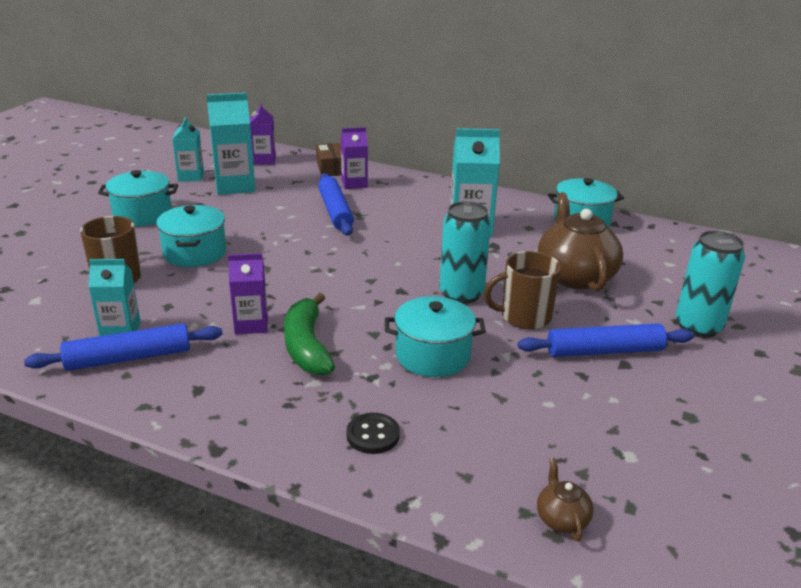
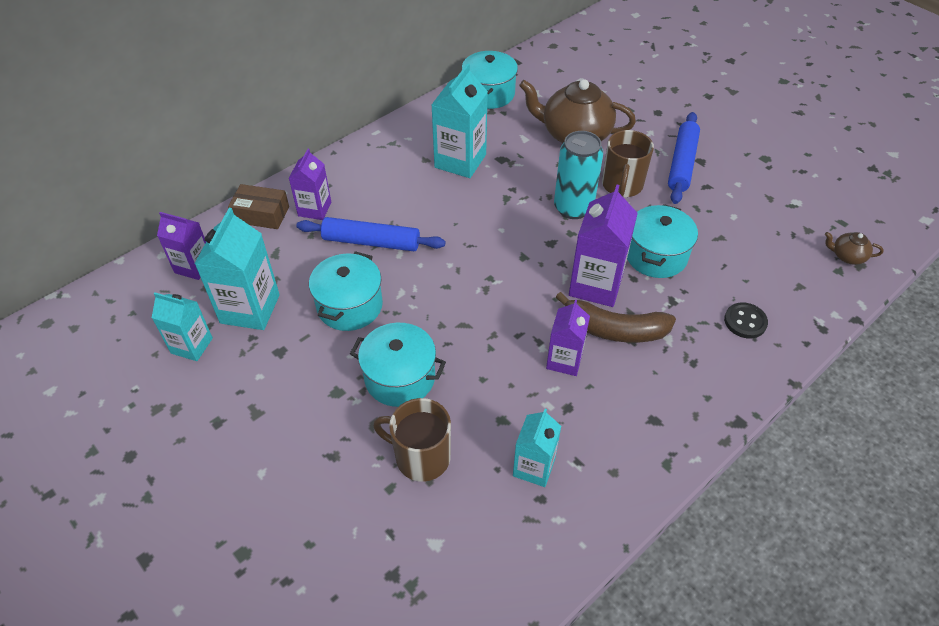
camera: 65 degrees left, 20 degrees up
blue rolling pin [24,323,223,371] -> none
turquoise pot [98,170,178,227] -> turquoise pot moved to [309,251,383,331]
green banana [284,293,335,375] -> brown banana [555,292,676,343]
turquoise can [676,230,745,338] -> none
none -> purple carton [569,185,638,307]

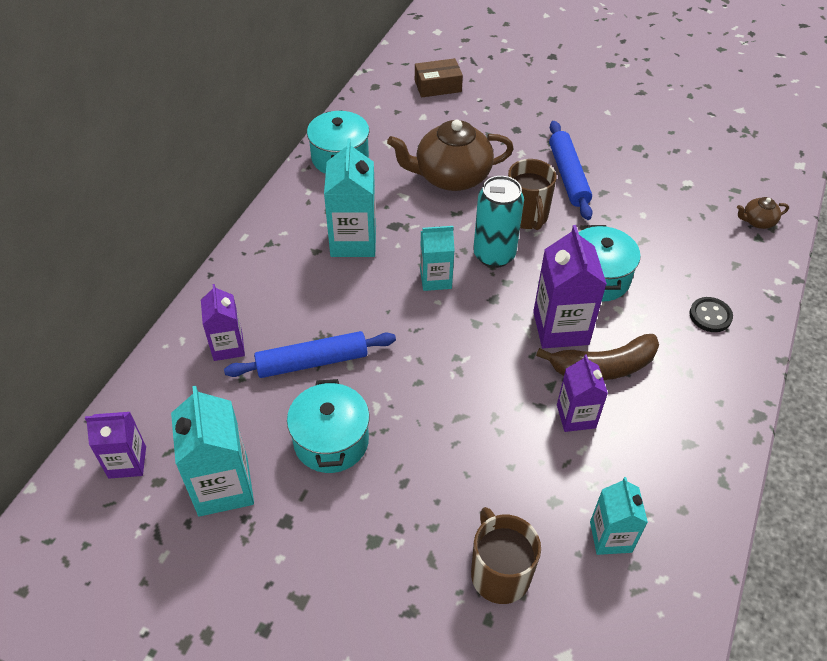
camera: 25 degrees left, 0 degrees up
turquoise carton [152,292,213,361] -> turquoise carton moved to [420,226,455,291]
brown box [228,184,289,229] -> brown box moved to [415,58,463,97]
turquoise pot [350,323,446,407] -> none
brown mug [373,398,451,482] -> brown mug turned 75 degrees clockwise [471,507,541,604]

